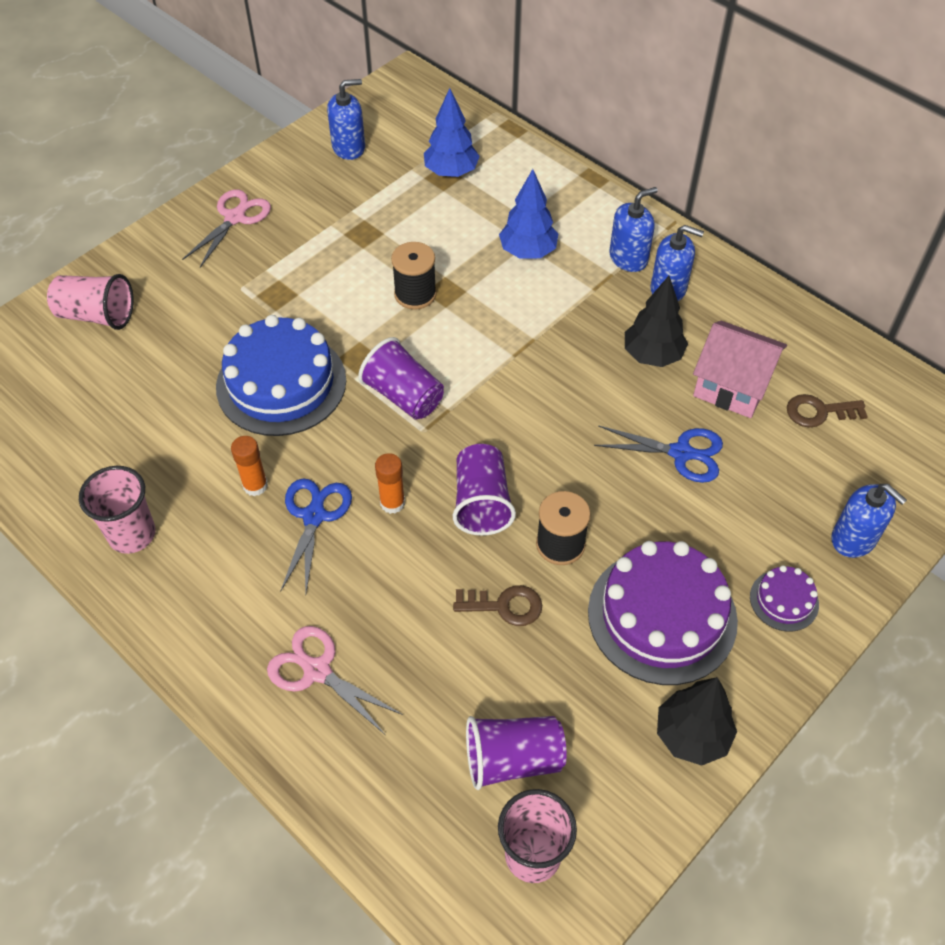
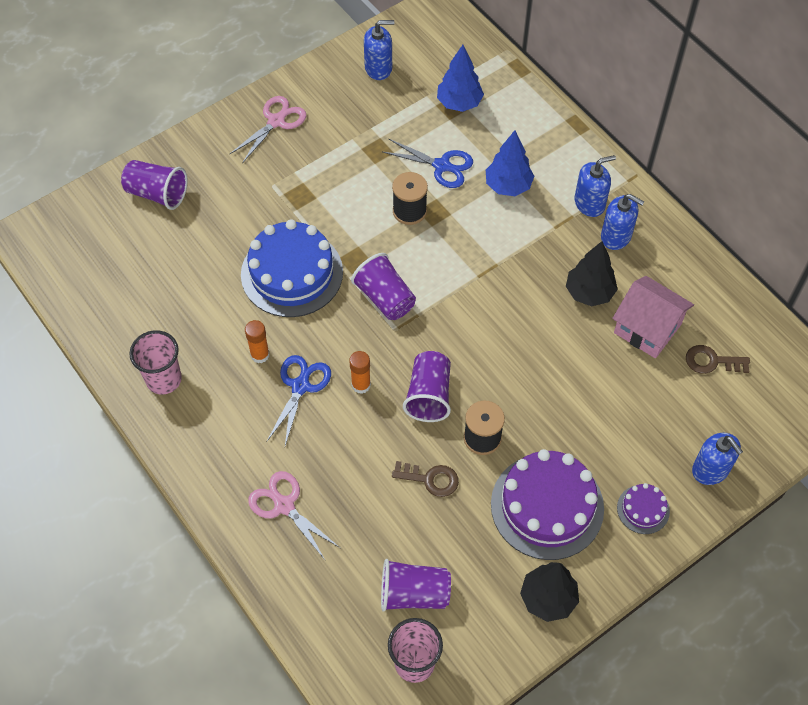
camera: 10 degrees right, 5 degrees up
pink cup [47,274,134,330] -> purple cup [121,160,187,210]
blue scissors [594,425,723,483] -> blue scissors moved to [383,139,473,188]

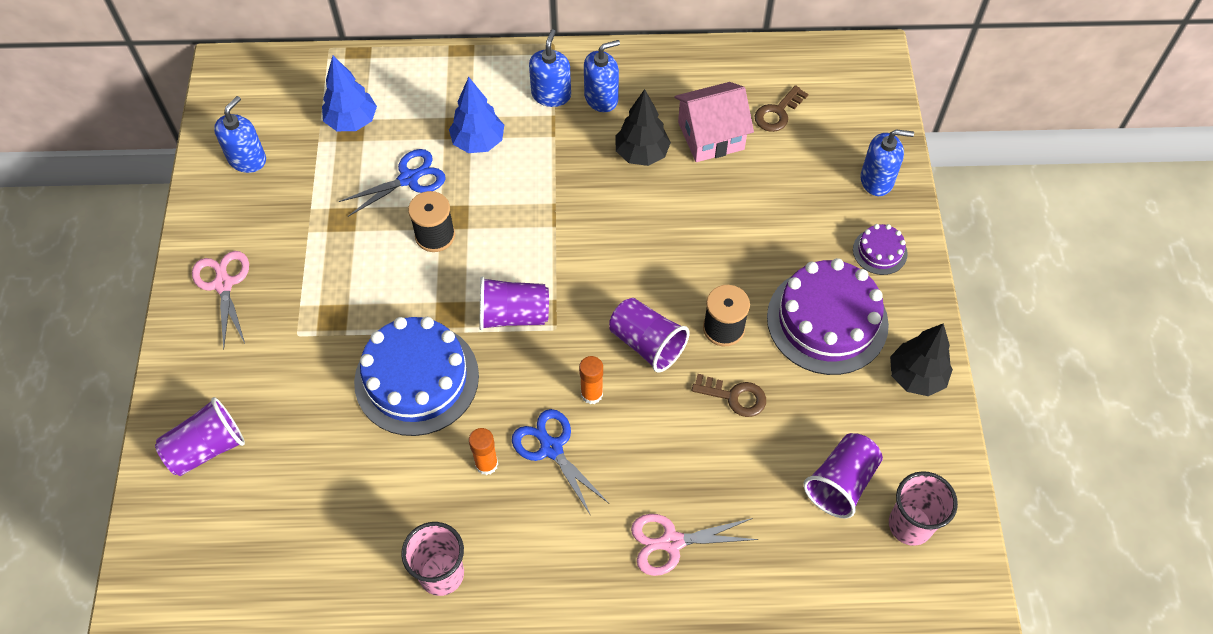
camera: 55 degrees left, 0 degrees up
brown key [392,461,459,497] -> brown key turned 60 degrees clockwise [692,374,766,417]

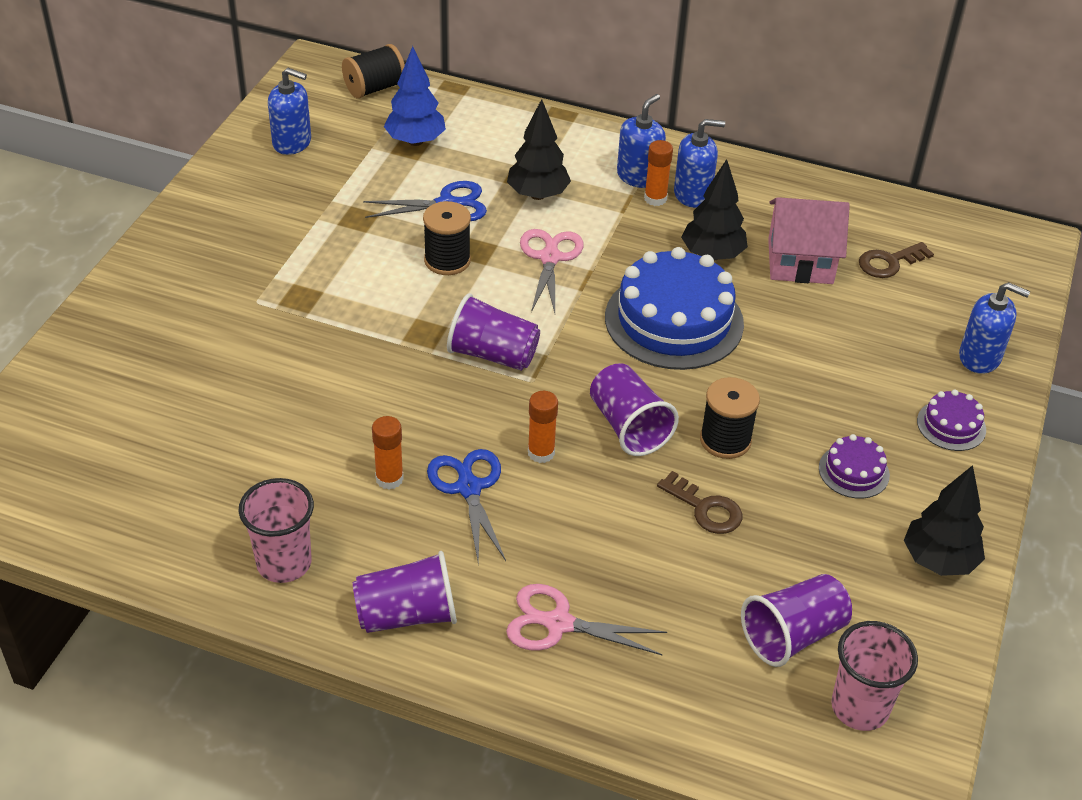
camera: 20 degrees right, 15 degrees down
purple cup [155,397,245,476] -> purple cup moved to [353,551,457,633]
pink scissors [192,251,249,350] -> pink scissors moved to [520,229,584,313]
blue soap dispenser [214,96,266,173] -> blue soap dispenser turned 60 degrees clockwise [268,68,311,155]
blue cake [354,317,479,436] -> blue cake moved to [605,247,744,370]
blue tree [449,77,504,153] -> black tree [507,99,571,200]
purple cake [767,258,889,375] -> purple cake [819,434,890,499], size x0.46
none -> black spool [342,44,405,99]
none -> orange glue stick [644,140,673,206]

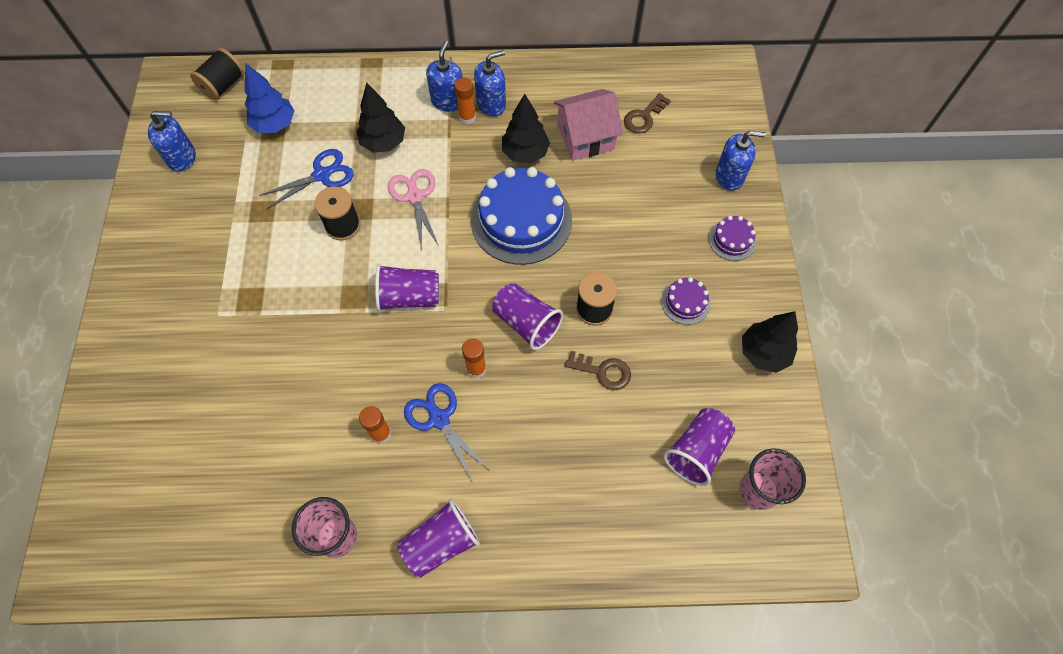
camera: 20 degrees left, 20 degrees up
pink scissors [506,584,667,655] -> none

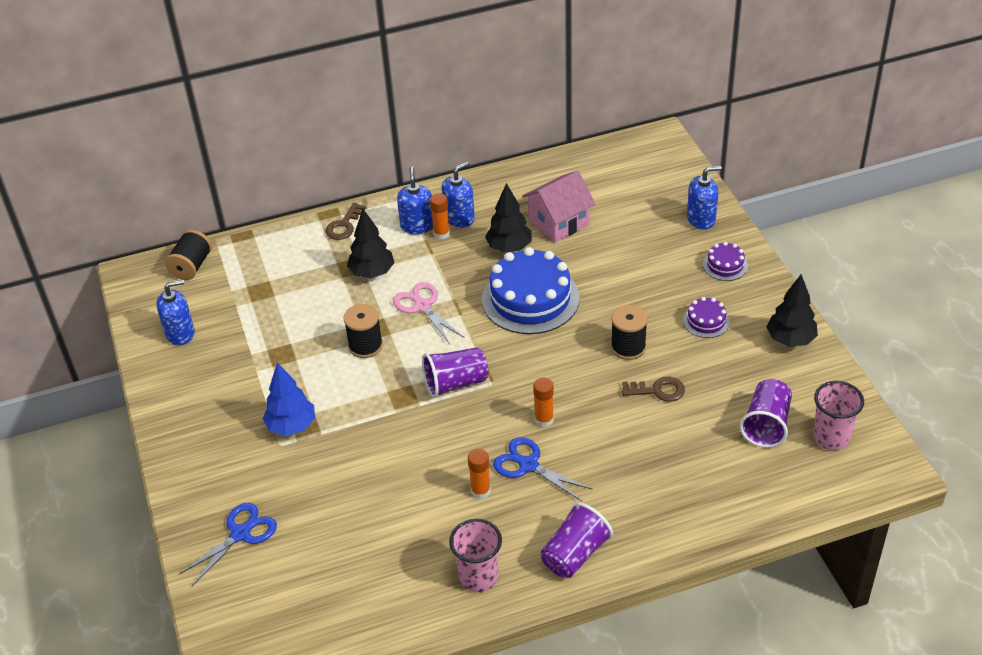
camera: 15 degrees left, 20 degrees down
blue tree [245,63,295,133] -> blue tree moved to [263,362,315,436]
blue scissors [259,149,354,209] -> blue scissors moved to [179,503,277,586]
purple cup [492,283,563,350] -> none
brown key [624,93,671,134] -> brown key moved to [326,203,366,240]

